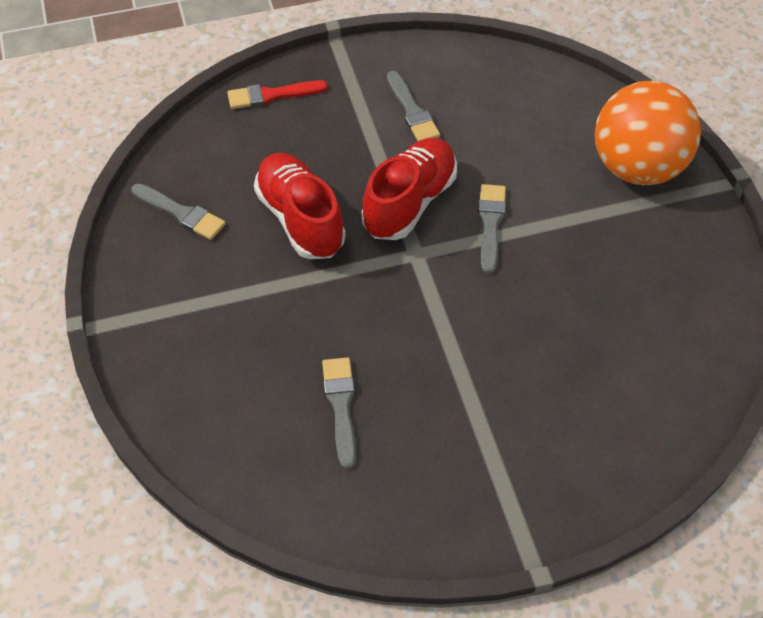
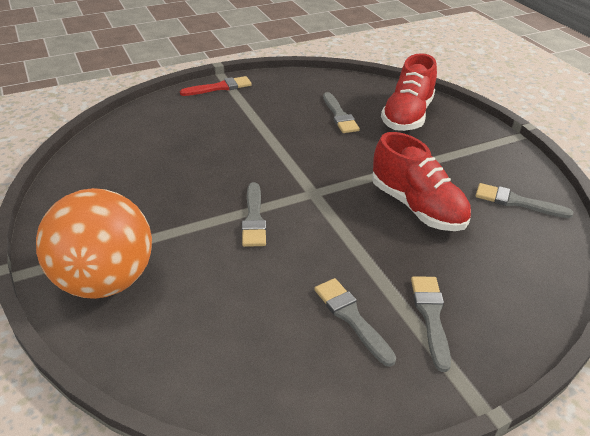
camera: 170 degrees right, 15 degrees down
red brush [227,80,328,109] -> red brush moved to [180,76,252,96]
red shoe [362,138,457,240] -> red shoe moved to [381,53,437,131]
none -> grey brush [411,276,451,372]

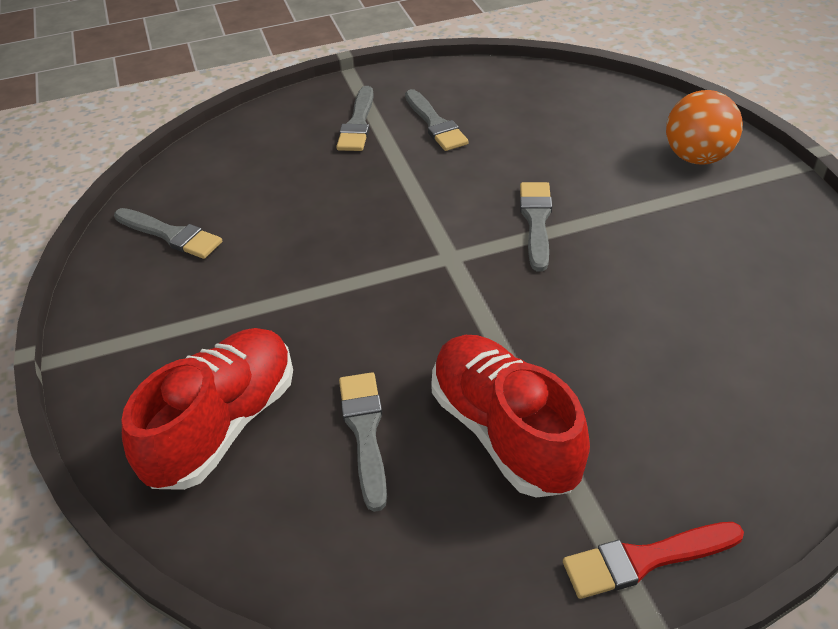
camera: 170 degrees left, 5 degrees up
orange ball [36,188,152,299] -> orange ball [666,90,743,165], size x0.62
red shoe [372,132,471,231] -> red shoe moved to [431,335,590,497]

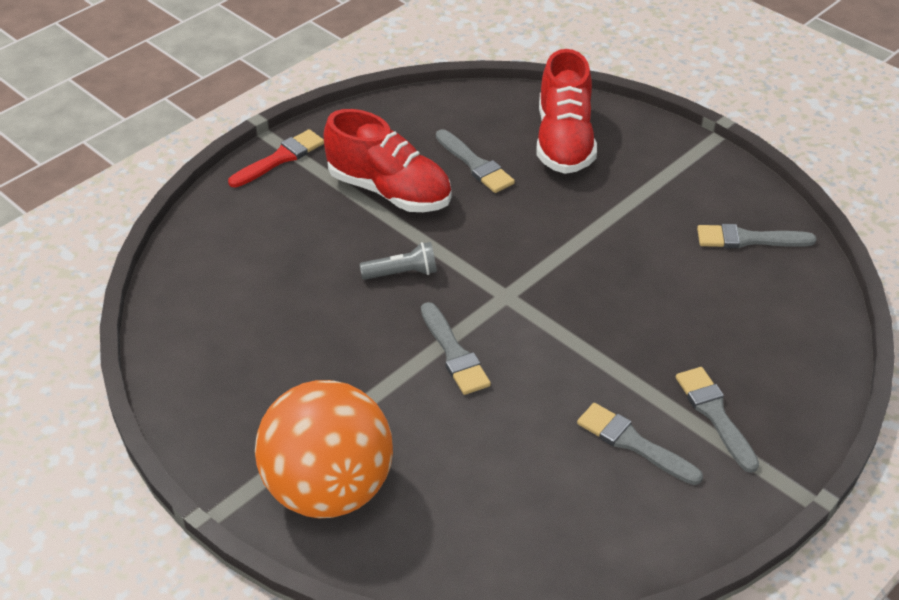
camera: 150 degrees right, 0 degrees up
orange ball [666,90,743,165] -> orange ball [255,380,393,518], size x1.61
none -> grey flashlight [359,242,437,280]

